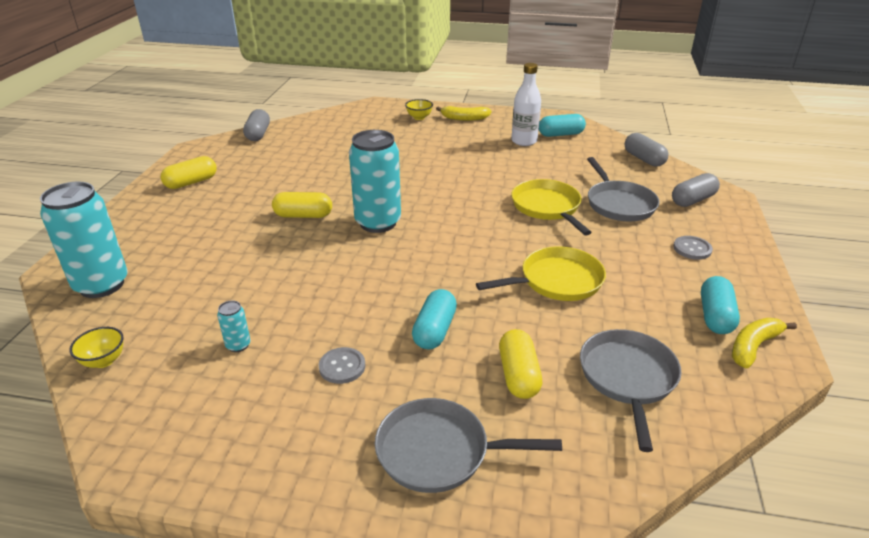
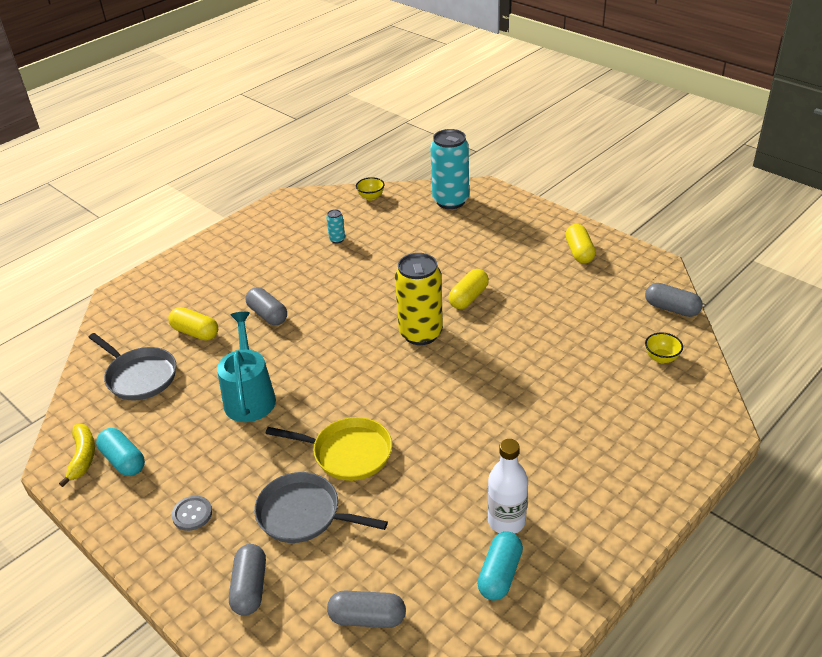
camera: 125 degrees right, 5 degrees up
grey button [319,347,365,384] -> none
turquoise can [349,130,401,233] -> yellow can [395,253,443,345]
grey pan [375,398,562,493] -> none
yellow bowl [405,99,433,120] -> yellow bowl moved to [645,332,683,363]
turquoise capsule [412,289,457,350] -> grey capsule [245,287,287,325]
yellow banana [436,106,492,121] -> none
yellow pan [476,246,606,301] -> turquoise watering can [217,312,276,422]

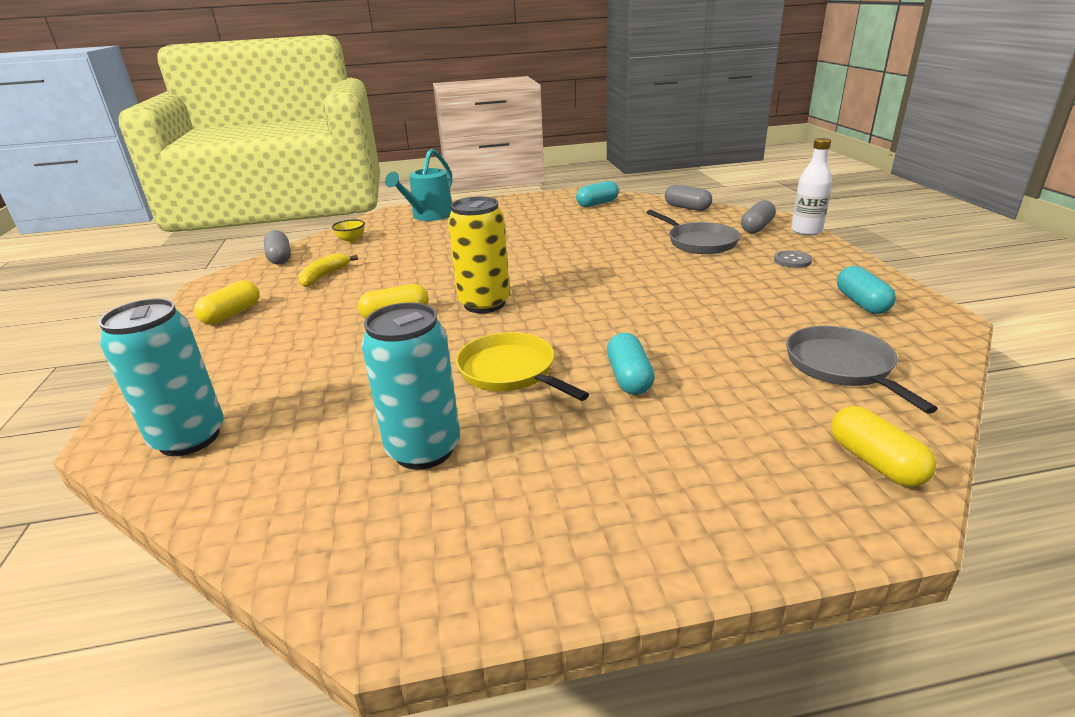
camera: 145 degrees left, 10 degrees down
yellow banana [59,424,95,487] -> yellow banana moved to [298,253,358,287]
yellow capsule [168,307,218,341] -> yellow capsule moved to [831,406,937,487]
turquoise watering can [217,312,276,422] -> turquoise watering can moved to [385,149,452,221]
grey capsule [245,287,287,325] -> turquoise capsule [607,333,655,395]
yellow pan [265,417,392,481] -> yellow pan moved to [456,332,589,401]
turquoise can [326,209,345,243] -> turquoise can [361,302,460,470], size x2.39
yellow bowl [356,177,385,201] -> none
white bottle [488,439,528,534] -> white bottle moved to [791,138,832,236]

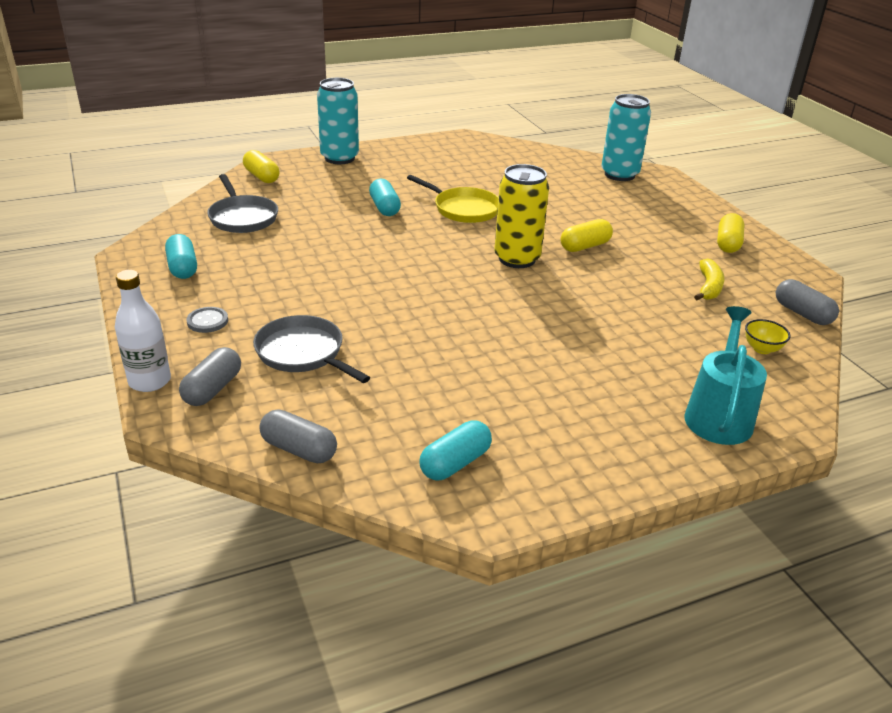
camera: 165 degrees right, 5 degrees up
turquoise can [361,302,460,470] -> turquoise can moved to [317,78,359,164]

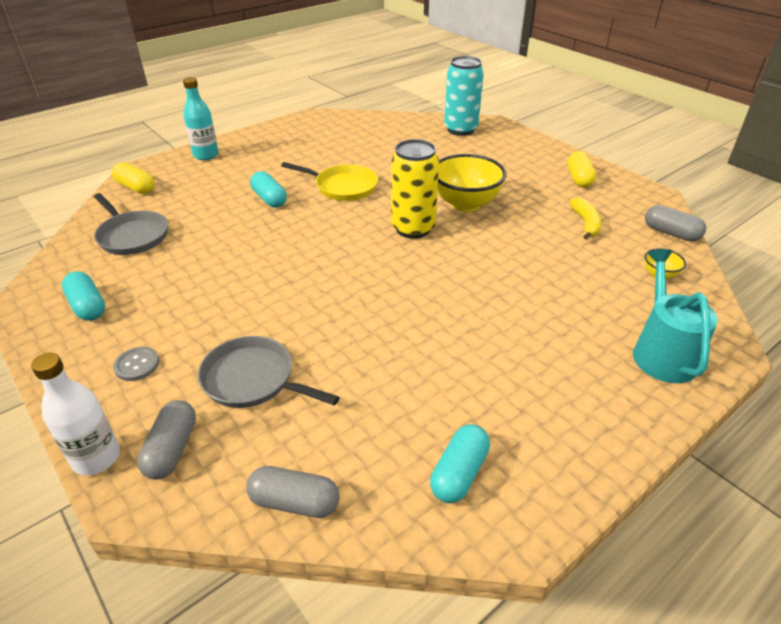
camera: 15 degrees left, 5 degrees up
turquoise can [317,78,359,164] -> turquoise bottle [183,77,219,160]
yellow capsule [560,219,613,252] -> yellow bowl [437,154,506,212]

